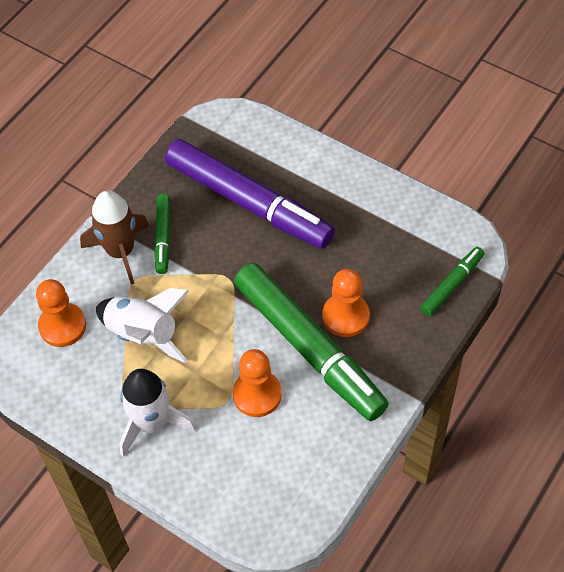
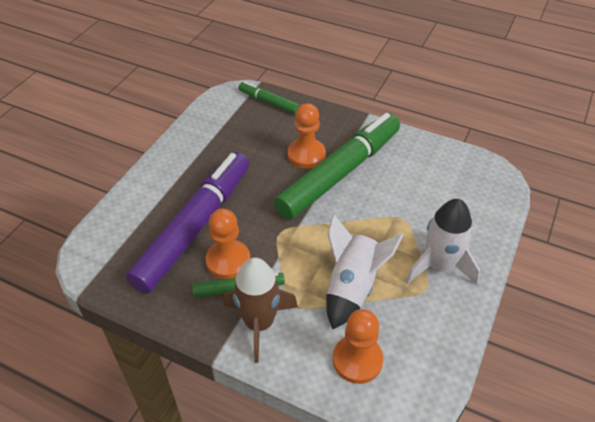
camera: 100 degrees left, 10 degrees down
orange pawn [233,349,282,417] -> orange pawn moved to [205,209,250,279]

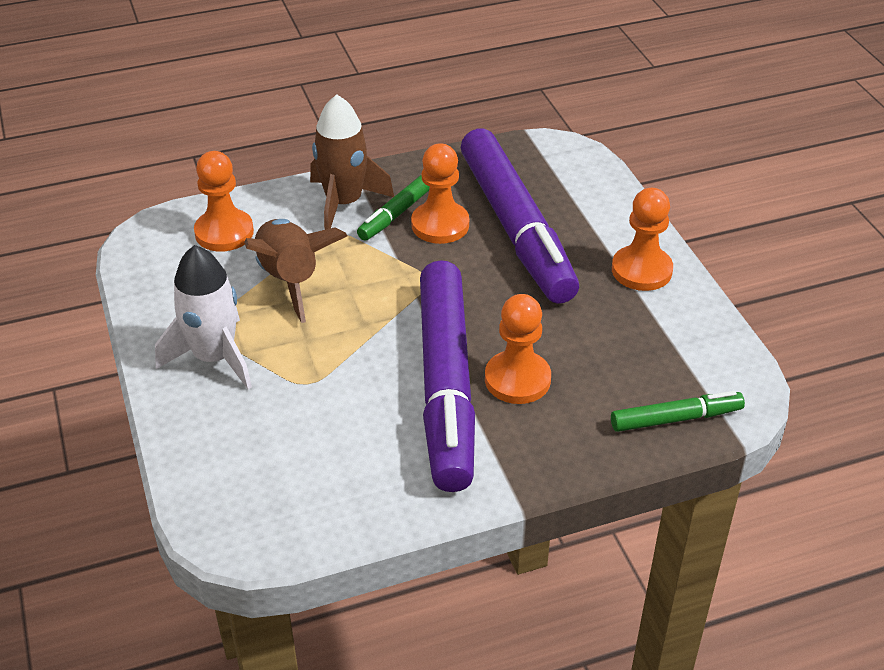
camera: 135 degrees right, 5 degrees down
green marker [274,113,400,220] -> purple marker [420,260,475,492]
white rocket [326,214,403,329] -> brown rocket [244,219,348,323]
none -> orange pawn [612,188,673,291]

